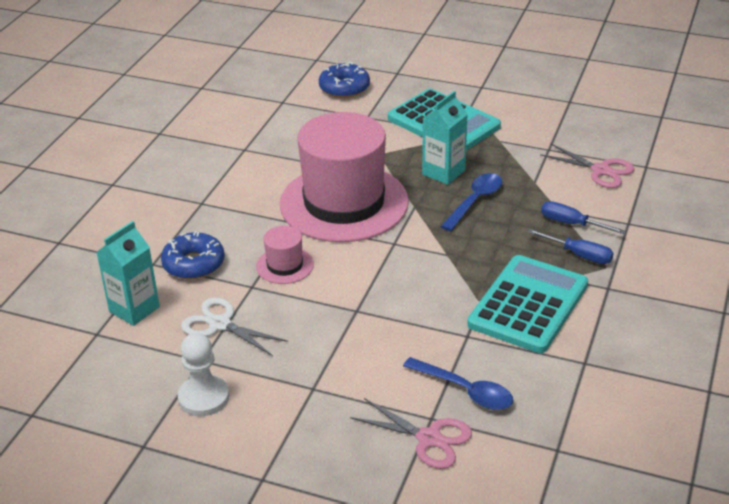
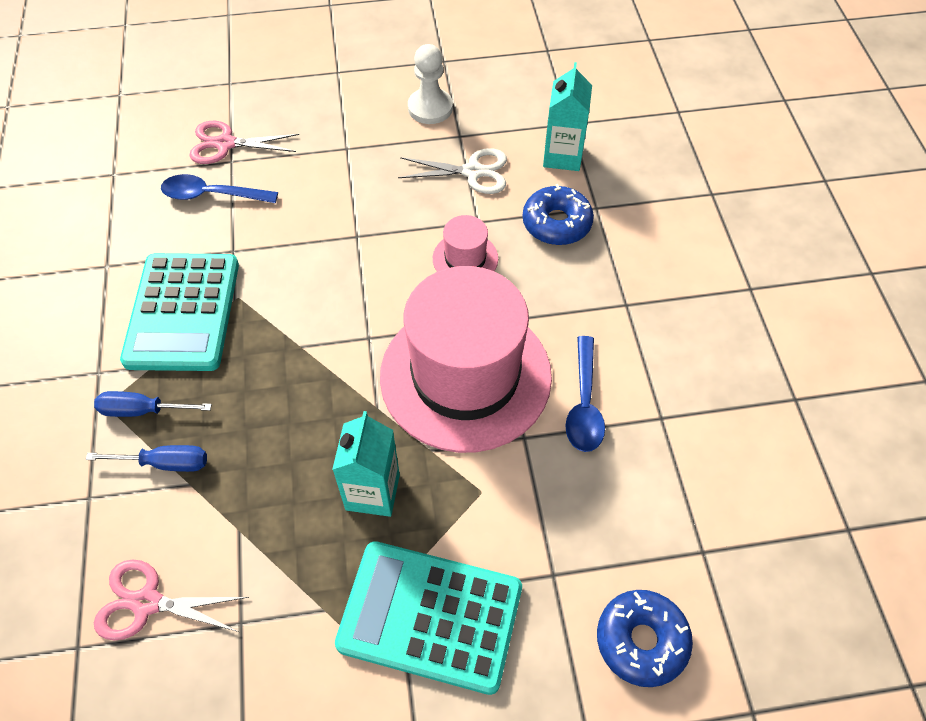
camera: 150 degrees right, 20 degrees up
blue spoon [440,173,502,231] -> blue spoon moved to [565,336,605,452]

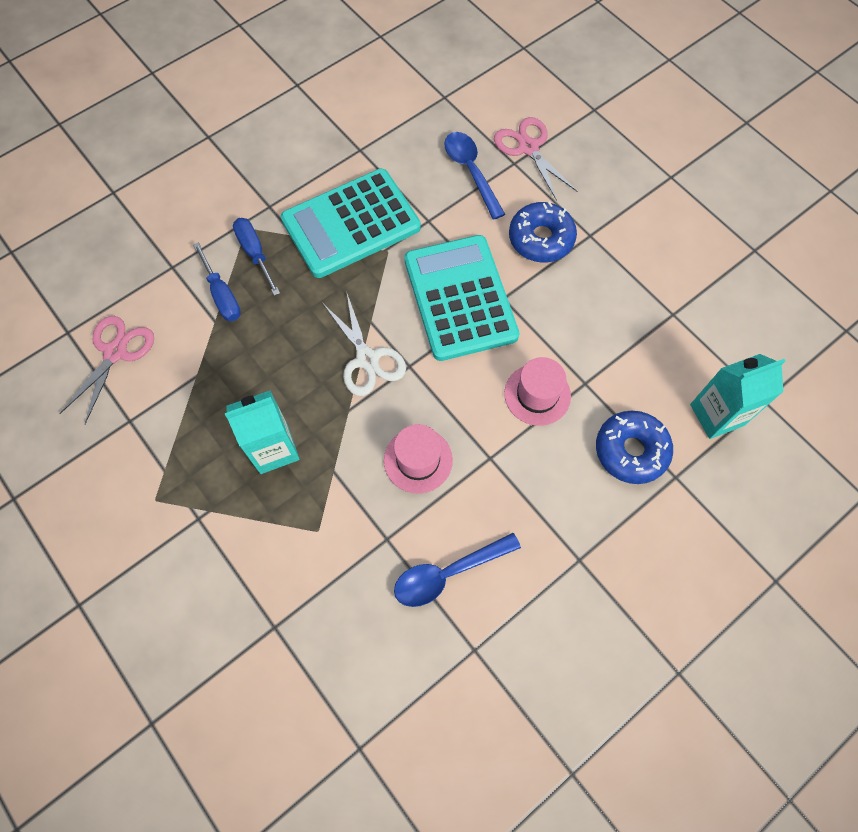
camera: 60 degrees right, 10 degrees up
pink scissors [94,560,249,640] -> pink scissors turned 45 degrees clockwise [59,316,154,424]
turquoise calculator [335,541,522,695] -> turquoise calculator moved to [404,235,519,361]
pink hat [380,266,552,453] -> pink hat [384,424,453,494], size x0.42
white scissors [398,148,507,194] -> white scissors moved to [323,294,406,396]
white pawn [408,44,453,124] -> none
blue donut [597,590,693,687] -> blue donut moved to [509,201,577,263]

